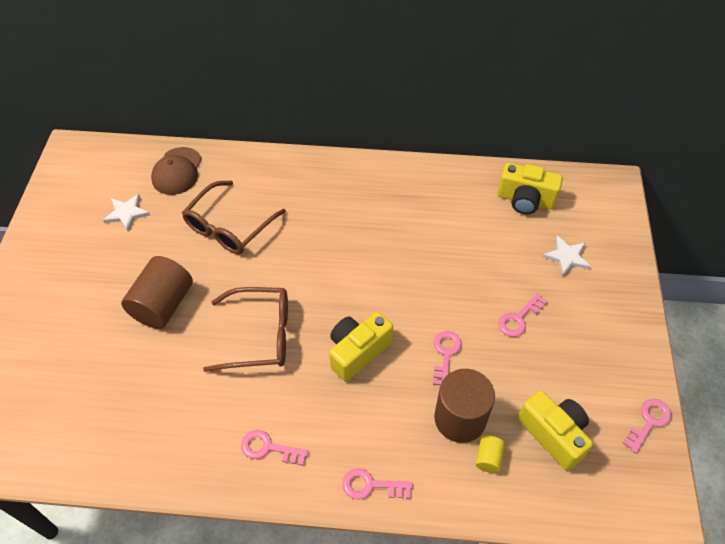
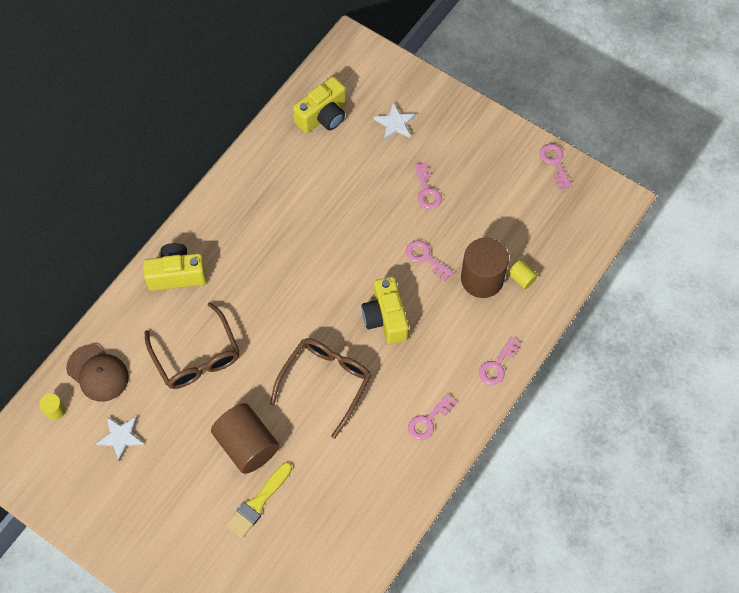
camera: 60 degrees left, 10 degrees up
yellow camera [518,391,593,471] -> yellow camera moved to [143,243,207,291]
none -> yellow cylinder [39,393,65,420]
none -> yellow brush [226,462,292,538]

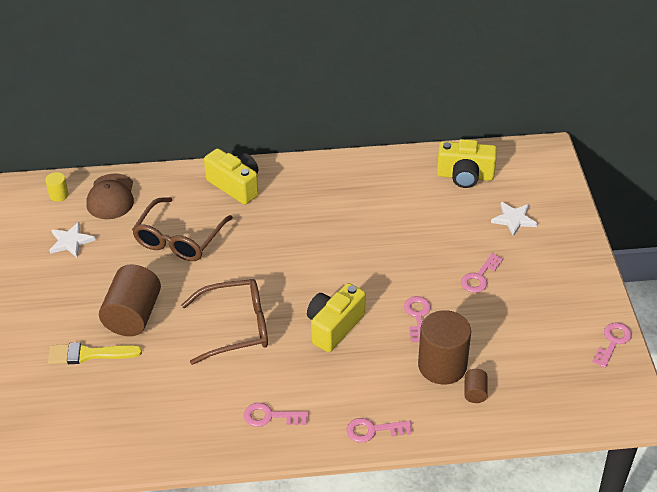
camera: 50 degrees right, 20 degrees down
yellow cylinder [508,260,538,289] -> brown cylinder [464,369,488,403]

